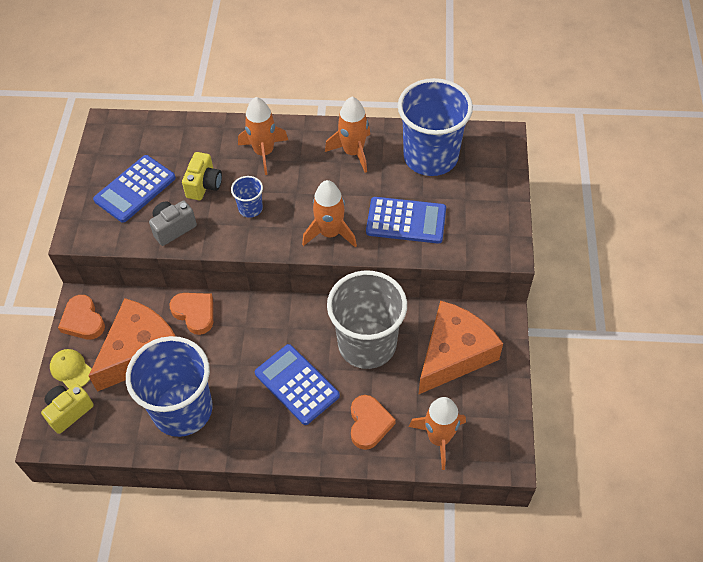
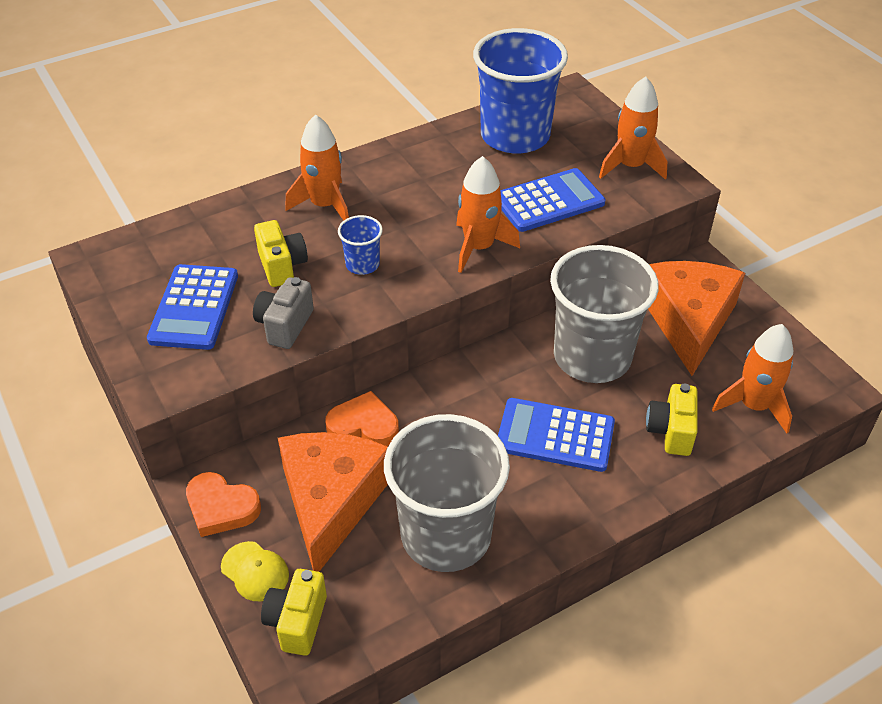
camera: 35 degrees left, 10 degrees down
yellow cap [50,349,91,389] -> yellow cap turned 150 degrees counterclockwise [221,541,289,601]
blue cup [126,336,213,437] -> grey cup [384,414,510,572]
orange rocket [325,97,370,173] -> orange rocket moved to [599,76,667,180]
orange heart [351,395,396,450] -> yellow camera [646,383,697,456]

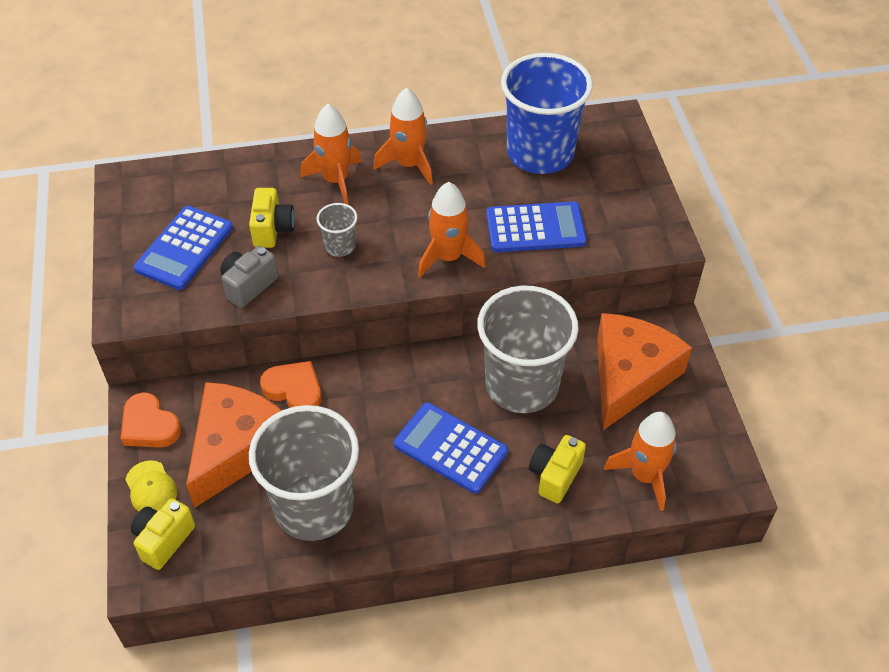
camera: 20 degrees right, 5 degrees up
blue cup [338,215,383,275] -> grey cup [317,203,357,257]
orange rocket [599,76,667,180] -> orange rocket moved to [373,88,433,185]

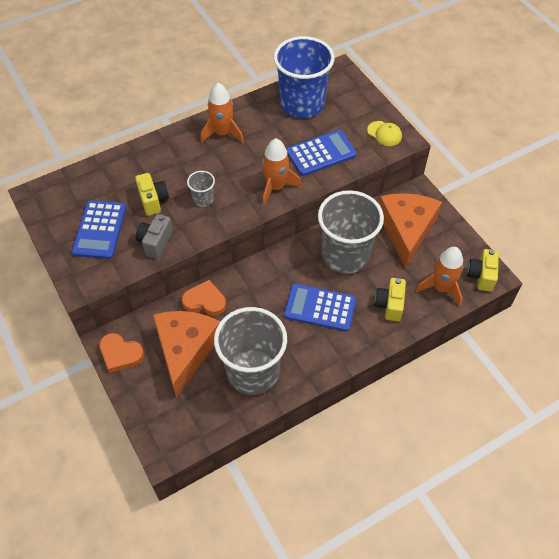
camera: 20 degrees left, 5 degrees up
yellow cap [125,460,177,511] -> yellow cap moved to [367,121,402,146]
yellow camera [131,498,195,570] -> yellow camera moved to [467,249,499,292]
orange rocket [300,104,362,205] -> none

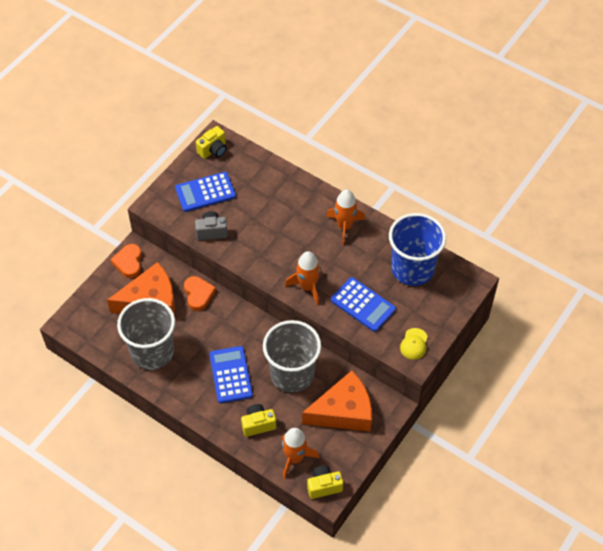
camera: 65 degrees right, 0 degrees up
yellow camera [135,173,169,216] -> yellow camera moved to [196,126,227,159]
grey cup [187,171,215,207] -> none

